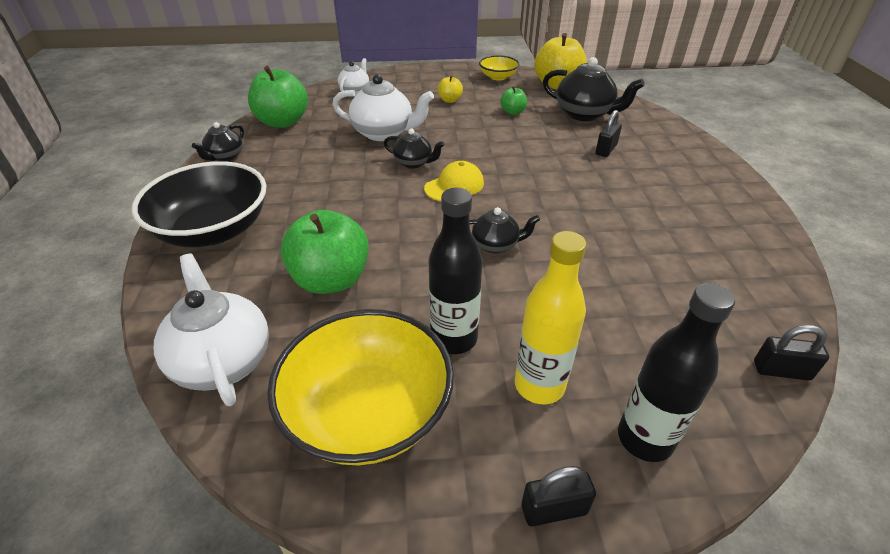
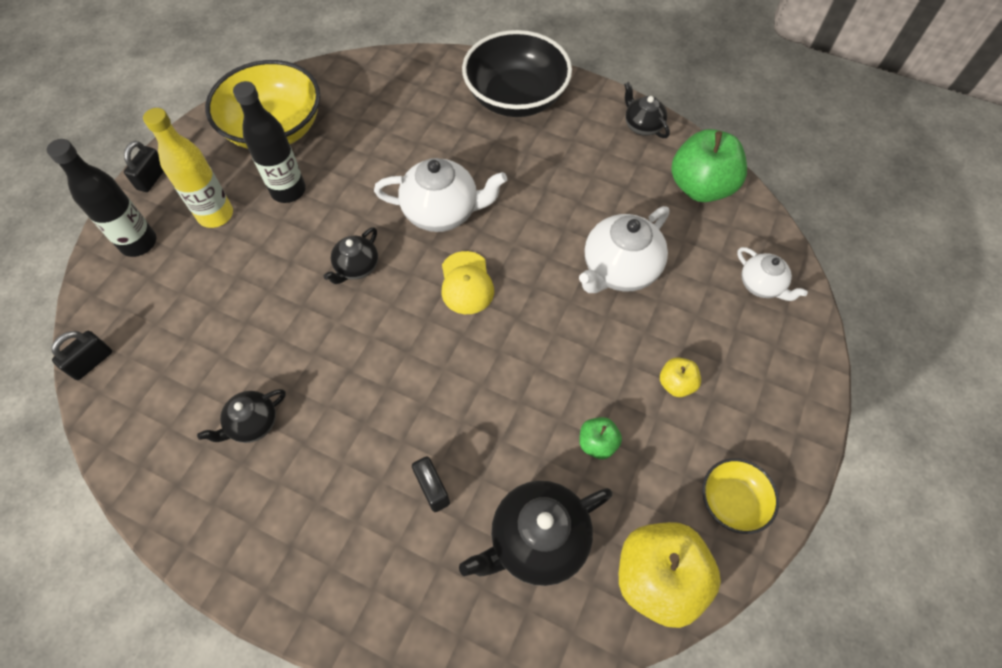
camera: 120 degrees right, 20 degrees up
white teapot [154,253,269,406] -> white teapot moved to [374,158,507,232]
green apple [280,210,369,294] -> none
black teapot [384,128,445,169] -> black teapot moved to [197,389,286,443]

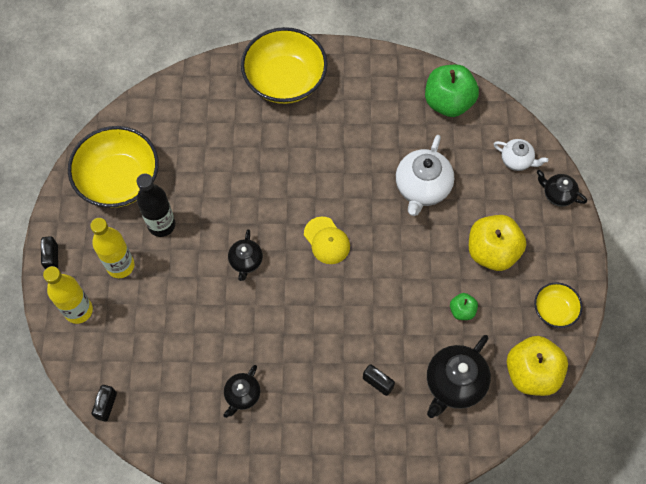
camera: 25 degrees left, 5 degrees up
black bottle [47,139,156,257] -> yellow bottle [43,266,93,324]
white teapot [374,158,507,232] -> none
black bowl [462,30,572,117] -> yellow bowl [241,27,328,104]
black teapot [624,82,670,138] -> black teapot moved to [537,170,587,207]
yellow apple [660,357,701,397] -> yellow apple [469,215,526,271], size x2.08

